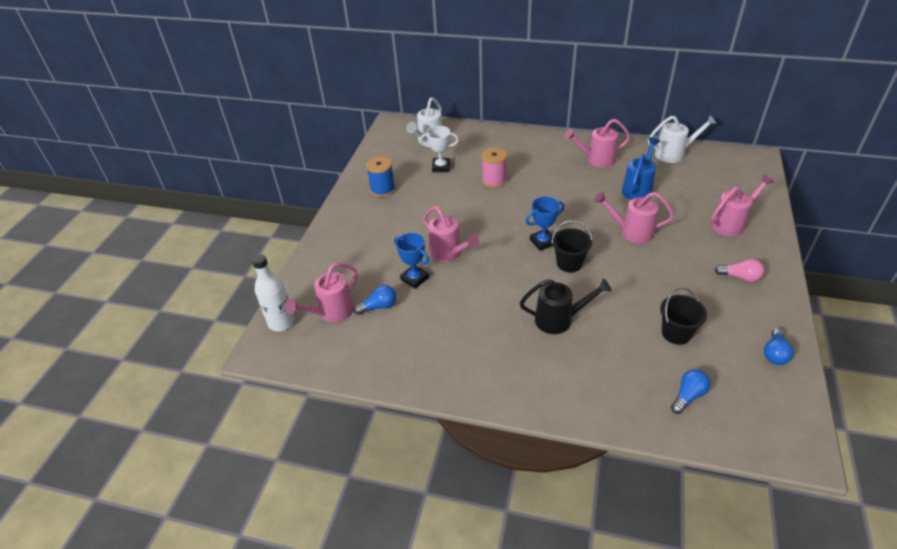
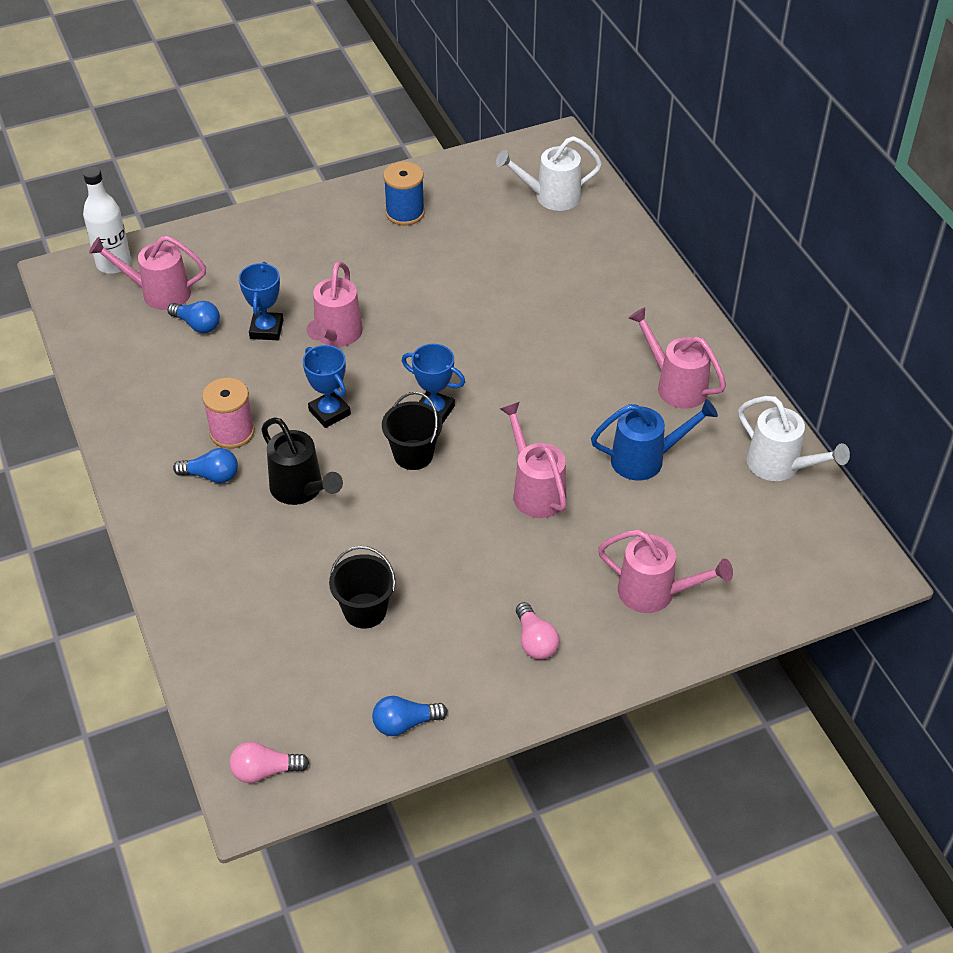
camera: 50 degrees right, 5 degrees up
white trophy [420,126,459,172] -> none
pink spool [481,147,507,188] -> pink spool moved to [202,378,255,449]
blue light bulb [671,369,711,414] -> blue light bulb moved to [173,448,238,483]
none -> pink light bulb [230,741,309,783]
none -> blue trophy [303,345,351,428]

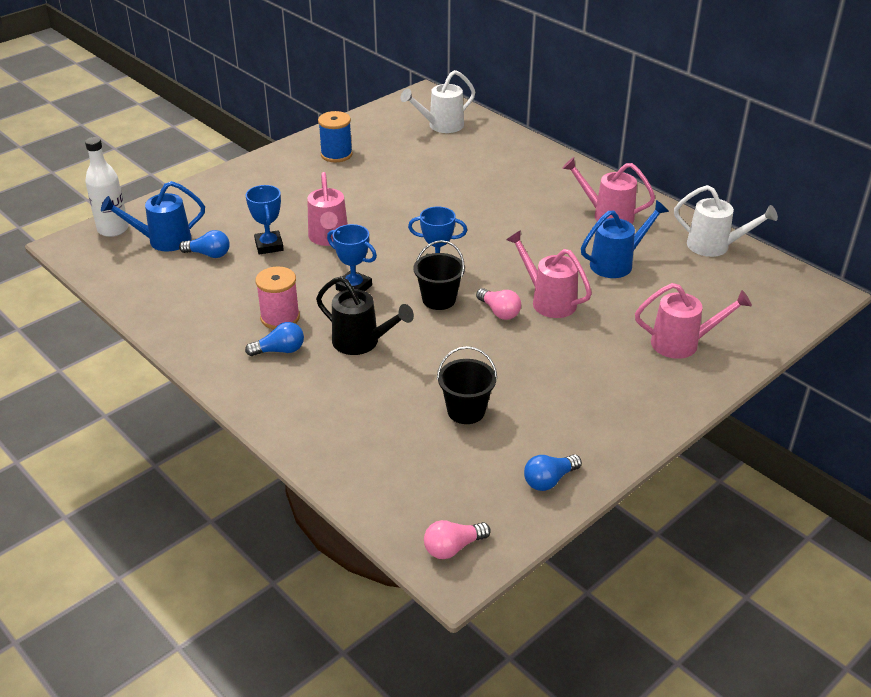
camera: 20 degrees left, 10 degrees down
pink watering can [89,236,206,310] -> blue watering can [101,181,205,252]
pink light bulb [516,602,559,659] -> pink light bulb moved to [476,288,521,320]

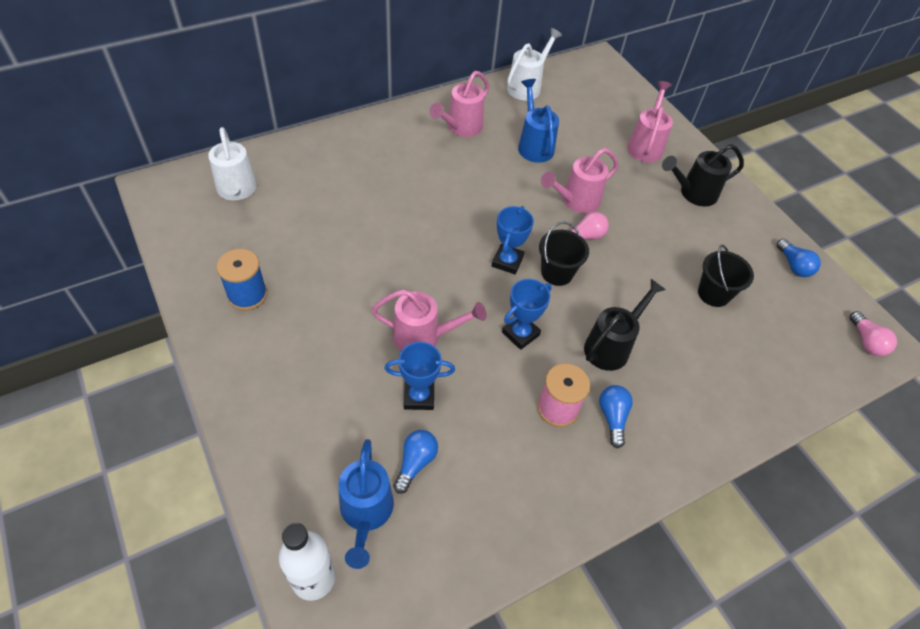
camera: 80 degrees left, 15 degrees up
none -> black watering can [662,144,744,206]

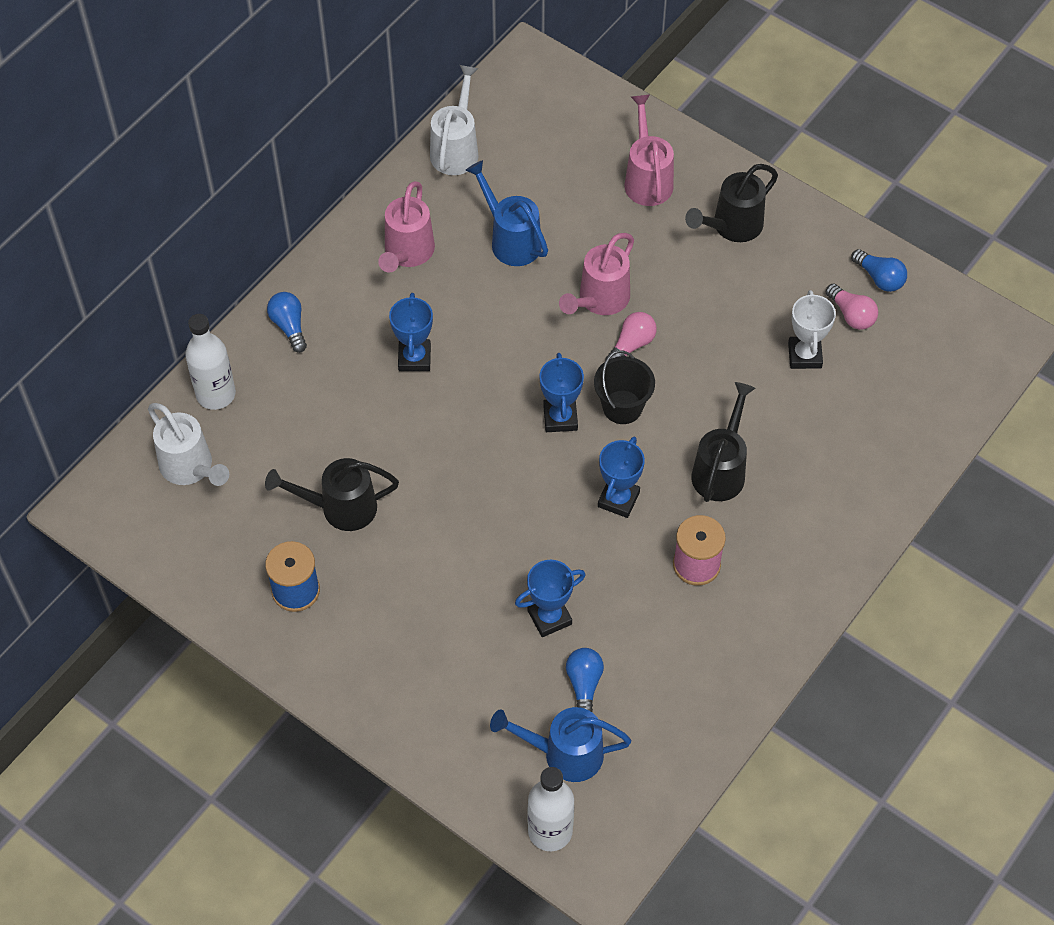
camera: 20 degrees left, 5 degrees up
blue watering can [338,439,394,569] -> blue watering can turned 120 degrees clockwise [490,707,631,782]
pink watering can [372,290,486,351] -> none
blue light bulb [599,385,633,448] -> blue light bulb moved to [267,292,307,353]
black bucket [698,245,754,307] -> white trophy [788,290,836,369]
pink light bulb [849,311,897,356] -> pink light bulb moved to [826,284,878,330]
none -> white bottle [185,314,236,410]
none -> black watering can [265,458,399,531]
none -> blue trophy [389,293,433,371]

